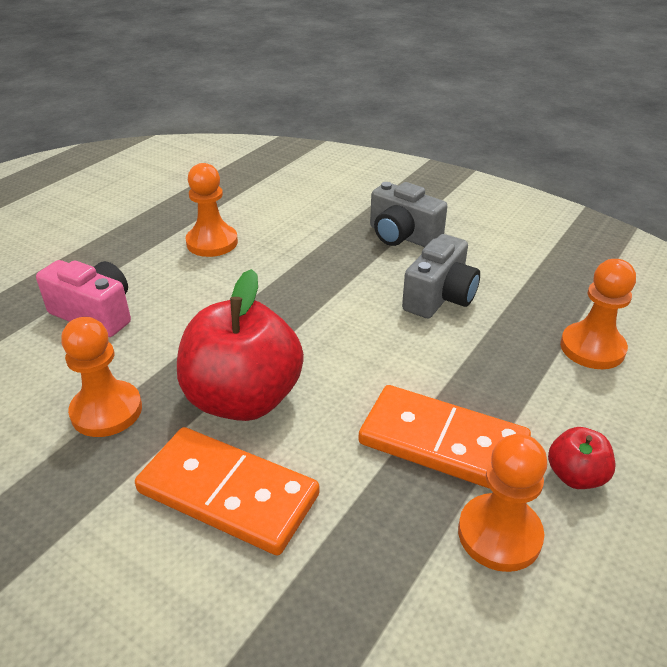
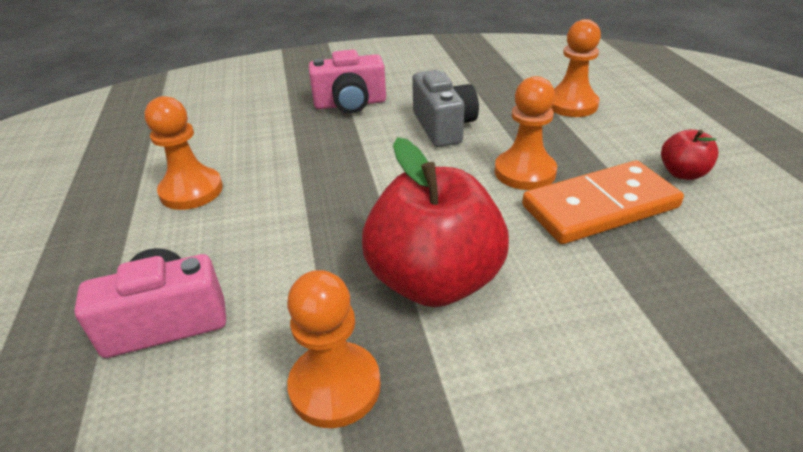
camera: 45 degrees left, 0 degrees up
orange domino [135,427,320,555] -> none
grey camera [370,182,447,247] -> pink camera [309,50,386,113]
orange pawn [458,434,547,572] -> orange pawn moved to [495,76,557,190]

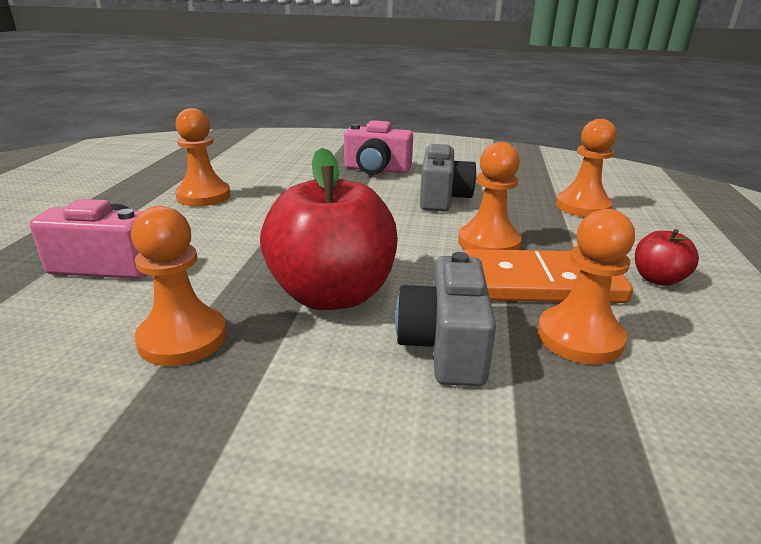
camera: 20 degrees right, 10 degrees down
none -> grey camera [395,252,496,386]
none -> orange pawn [537,209,635,364]

